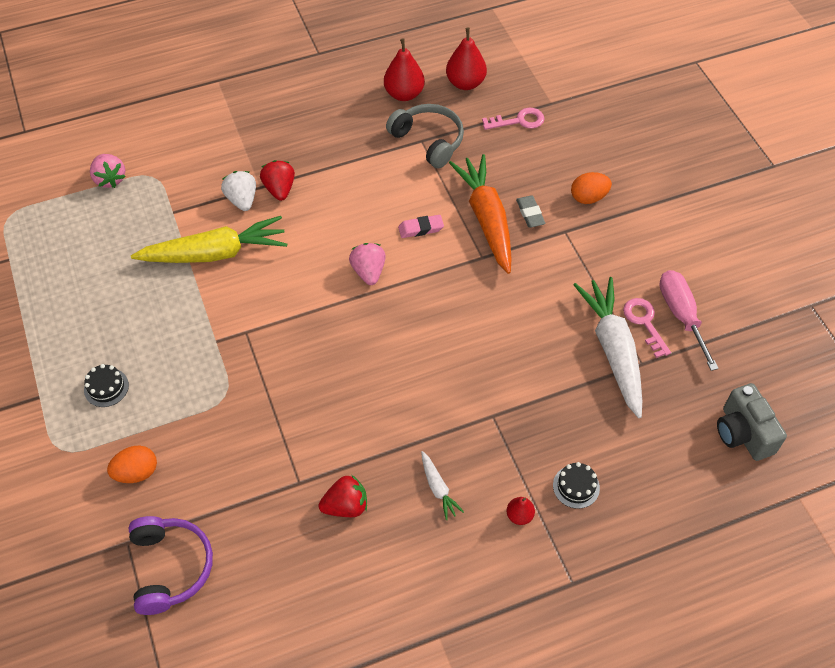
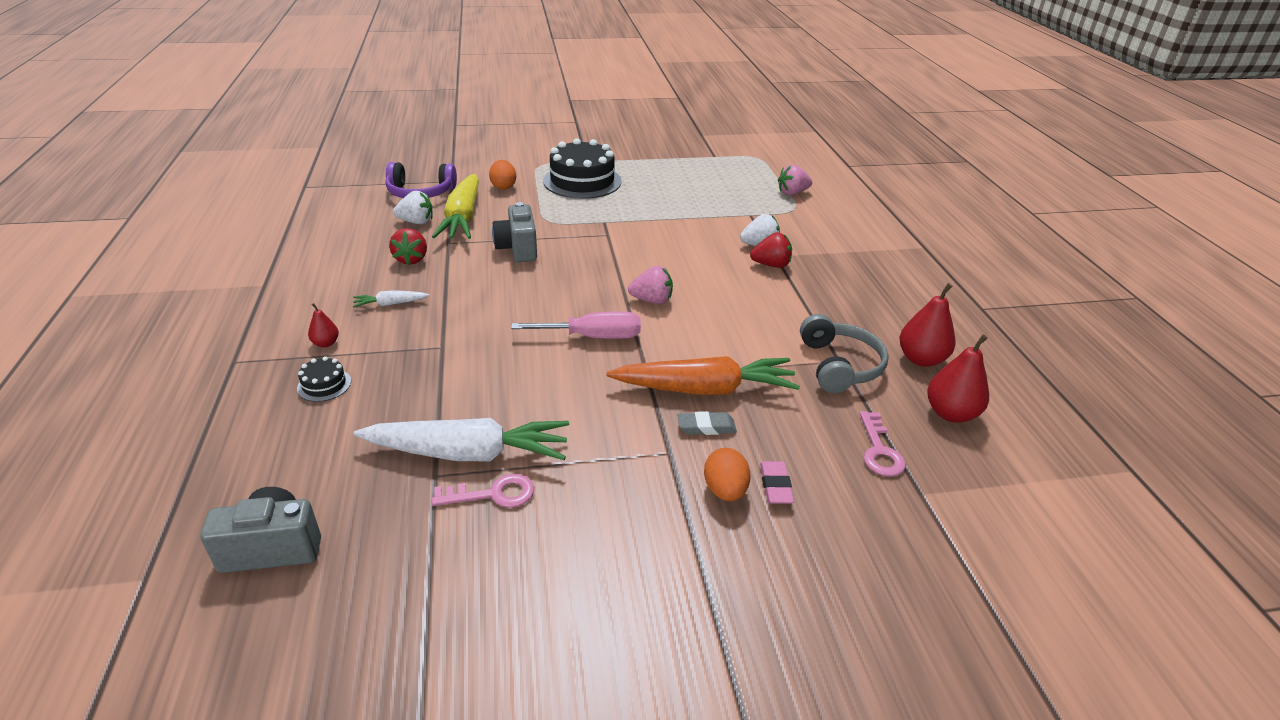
camera: 100 degrees right, 20 degrees down
black cake [84,364,129,407] -> black cake [543,138,622,199], size x2.33
yellow carrot [131,216,287,263] -> yellow carrot moved to [432,174,479,239]
grey headphones [386,104,464,168] -> grey headphones turned 60 degrees counterclockwise [800,314,889,393]
pink eraser [398,215,444,238] -> pink eraser moved to [760,461,794,504]
pink screwdriver [659,270,719,371] -> pink screwdriver moved to [511,311,641,339]
none -> white strawberry [393,191,433,224]
none -> grey camera [492,202,537,262]

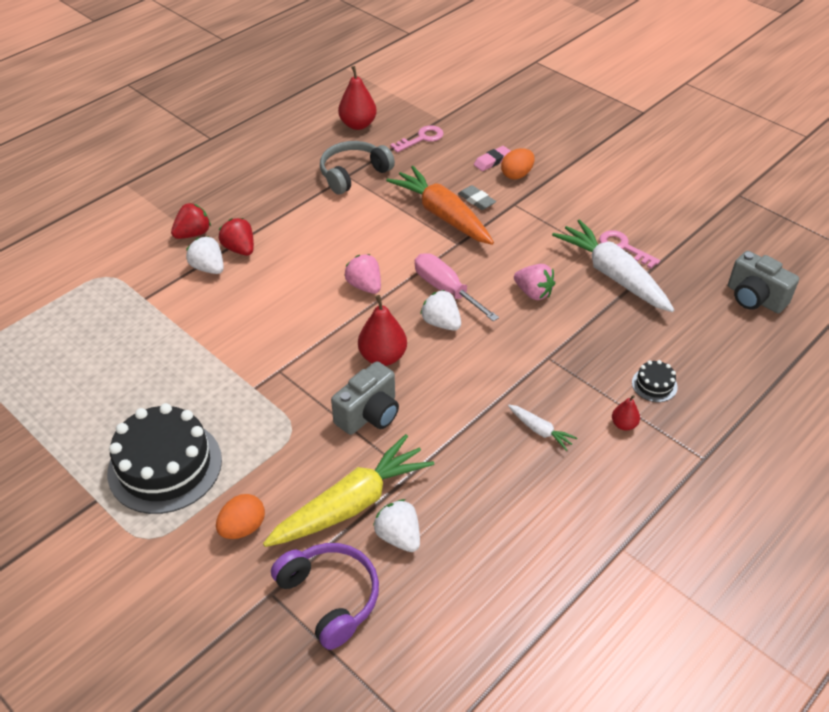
camera: 125 degrees left, 10 degrees up
red strawberry [389,228,427,265] -> red strawberry moved to [171,203,211,239]
pink strawberry [778,164,812,195] -> pink strawberry moved to [514,264,555,300]
red pear [899,283,956,367] -> red pear moved to [358,295,407,366]
none -> white strawberry [420,290,461,330]

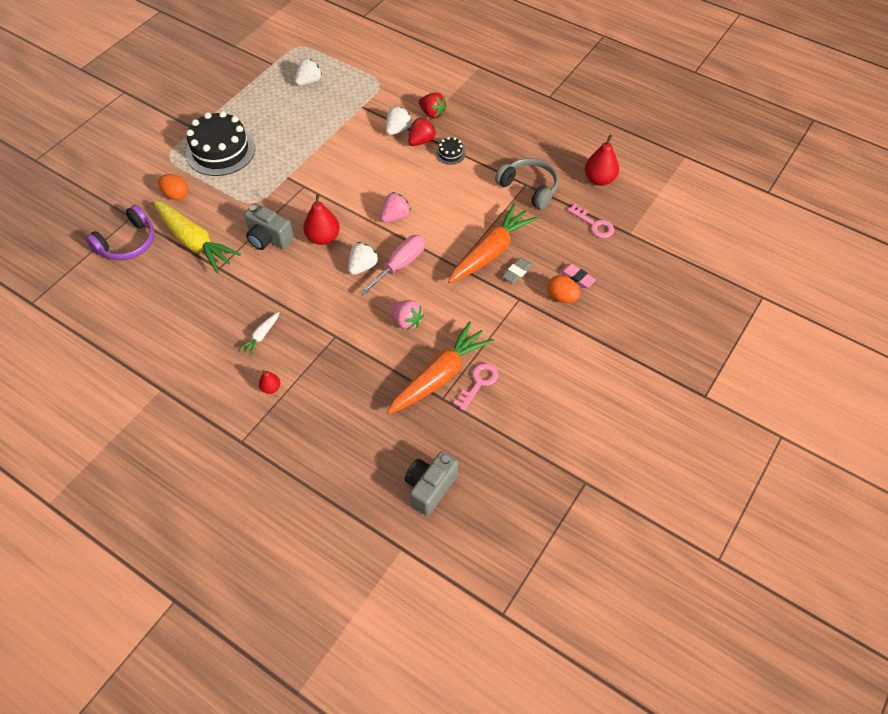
camera: 80 degrees right, 10 degrees up
white strawberry [373,499,420,552] -> white strawberry moved to [295,59,322,86]
pink strawberry [514,264,555,300] -> pink strawberry turned 75 degrees counterclockwise [391,300,424,330]
white carrot [552,219,674,312] -> orange carrot [387,321,494,414]
black cake [632,360,678,402] -> black cake moved to [436,137,465,165]

